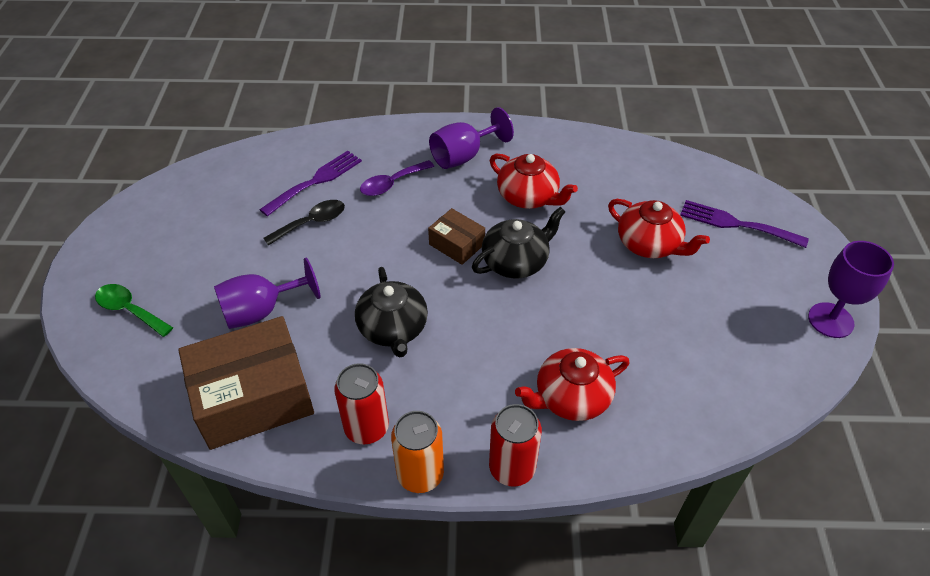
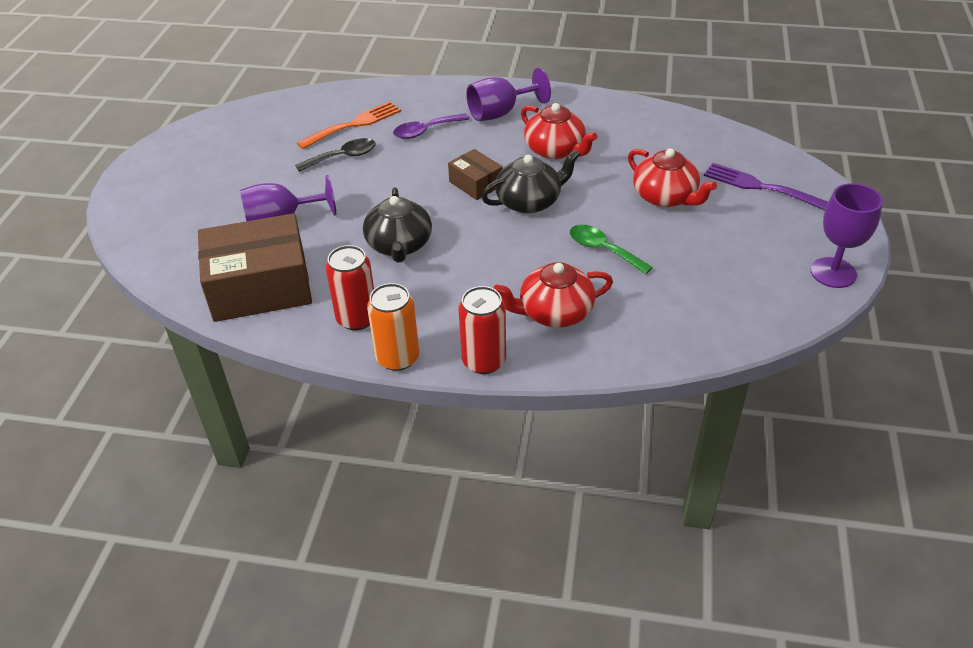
camera: 10 degrees right, 5 degrees down
green spoon [95,284,173,337] -> green spoon moved to [570,225,653,274]
purple fork [259,151,362,216] -> orange fork [297,101,401,149]

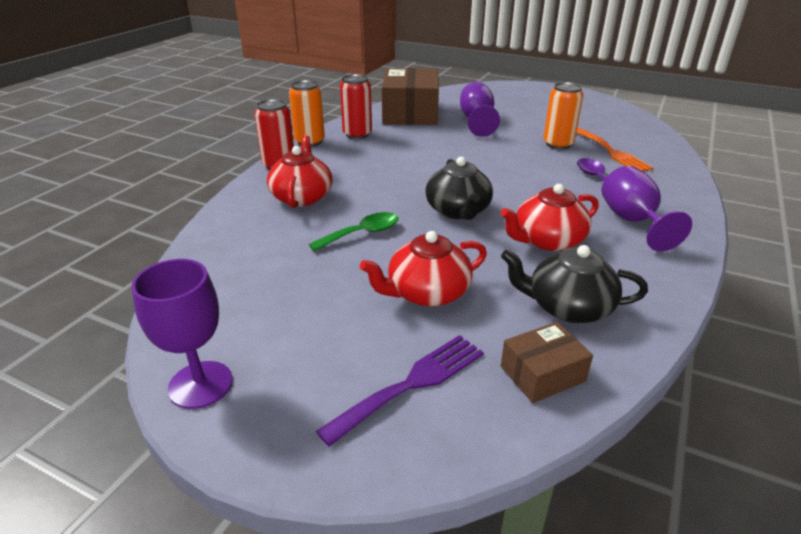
camera: 105 degrees right, 10 degrees down
black spoon [295,138,376,172] -> orange can [543,82,583,149]
black teapot [363,187,432,263] -> black teapot moved to [501,245,648,323]
brown box [448,149,503,200] -> brown box moved to [501,322,593,403]

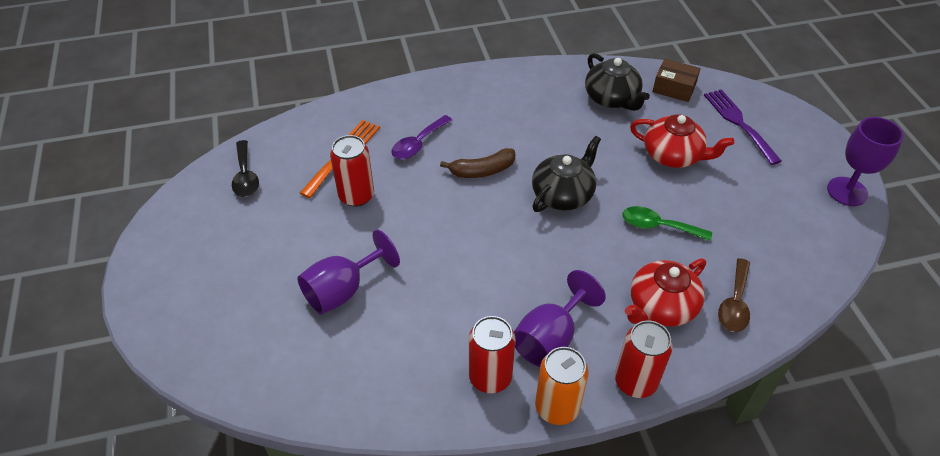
camera: 130 degrees left, 15 degrees up
purple fork [316,335,484,447] -> purple fork turned 60 degrees clockwise [704,89,782,165]
brown box [382,68,439,125] -> none
red teapot [500,184,599,251] -> none
orange can [543,82,583,149] -> red can [330,135,374,207]
purple goblet [602,166,692,251] -> purple goblet moved to [514,270,606,367]
none -> black spoon [232,140,259,197]
none -> brown banana [440,148,515,178]
none -> brown spoon [718,258,750,332]

